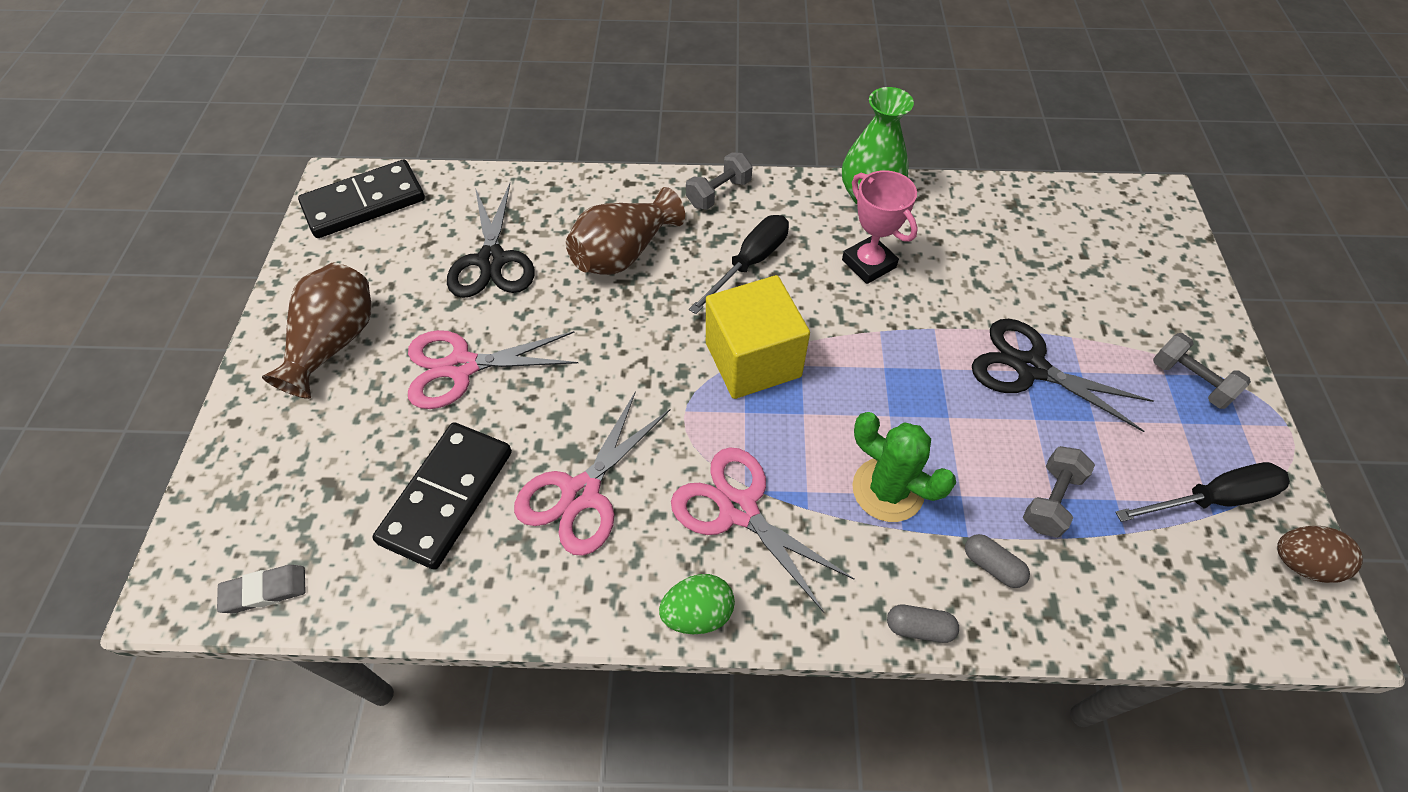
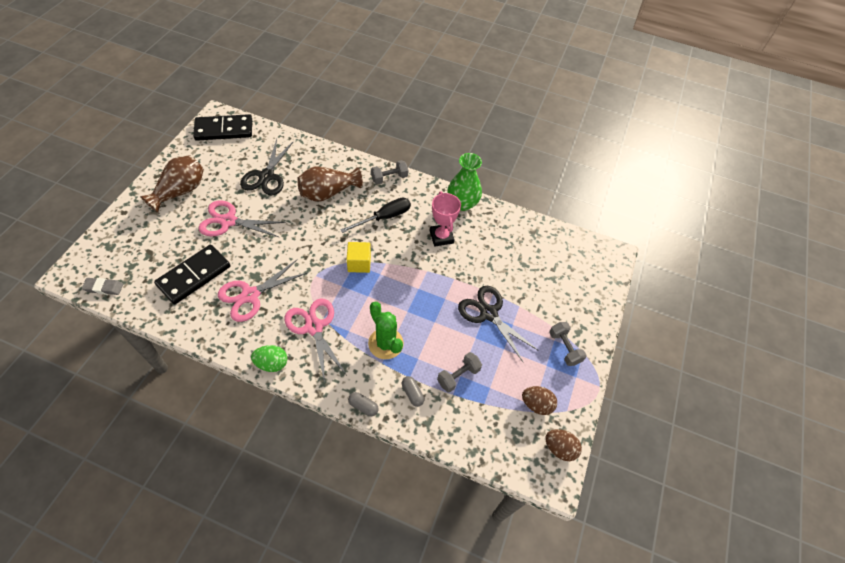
camera: 15 degrees right, 0 degrees up
yellow cube [706,275,810,399] -> yellow cube [347,242,371,273], size x0.58
black screwdriver [1115,462,1290,522] -> brown egg [522,386,557,415]

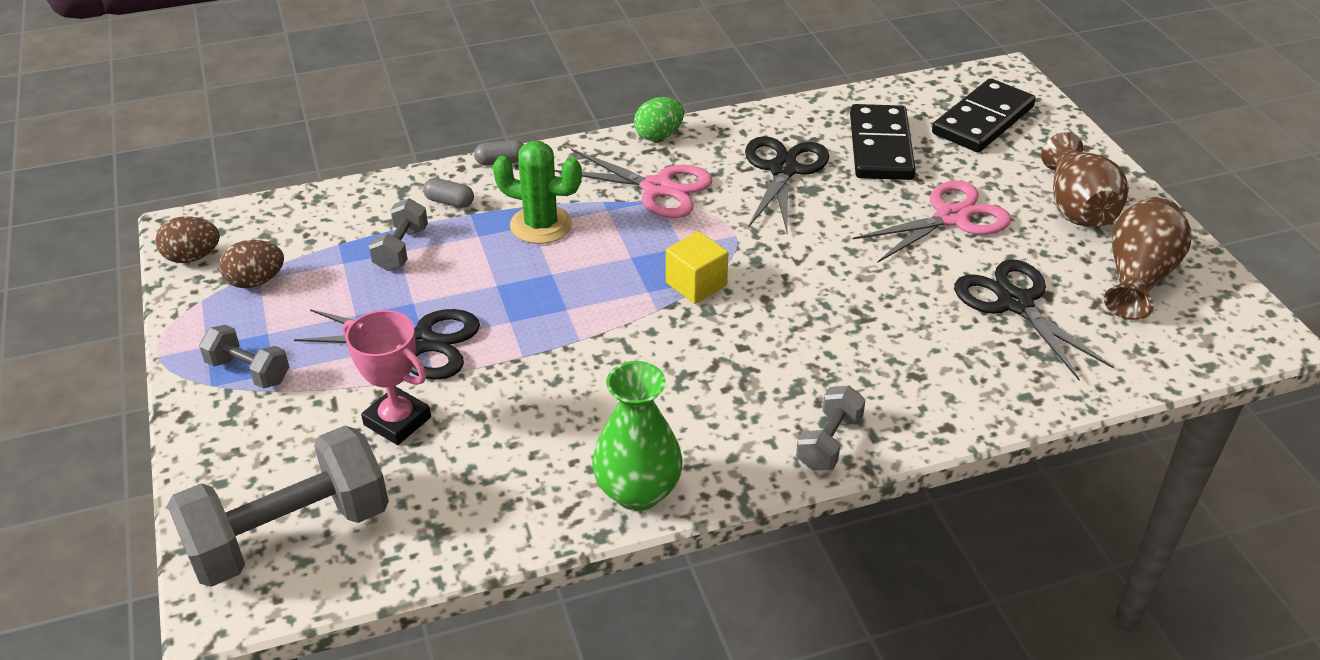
camera: 145 degrees right, 15 degrees down
grey eraser [82,278,123,295] -> none
black domino [193,114,252,141] -> black domino moved to [932,78,1036,152]
pink scissors [218,259,308,322] -> black scissors [745,136,829,233]
brown vase [297,166,363,202] -> brown vase moved to [1104,197,1192,320]
black screwdriver [340,197,411,233] -> none
pink trophy [430,191,461,246] -> pink trophy moved to [343,310,431,445]
none -> grey dumbbell [167,426,389,587]

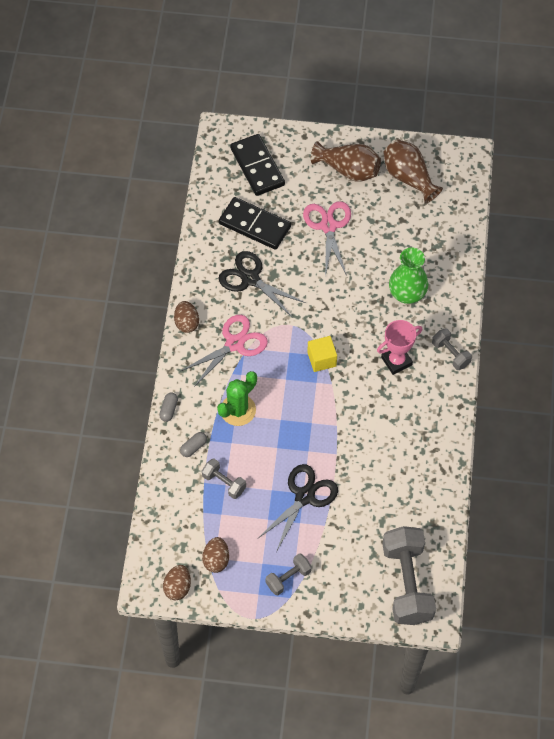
camera: 65 degrees left, 20 degrees up
pink trophy [343,310,431,445] -> pink trophy moved to [377,320,422,375]
green vase [592,361,683,511] -> green vase moved to [389,247,428,304]
green egg [634,97,684,141] -> brown egg [174,301,199,333]
black scissors [954,260,1114,381] -> none

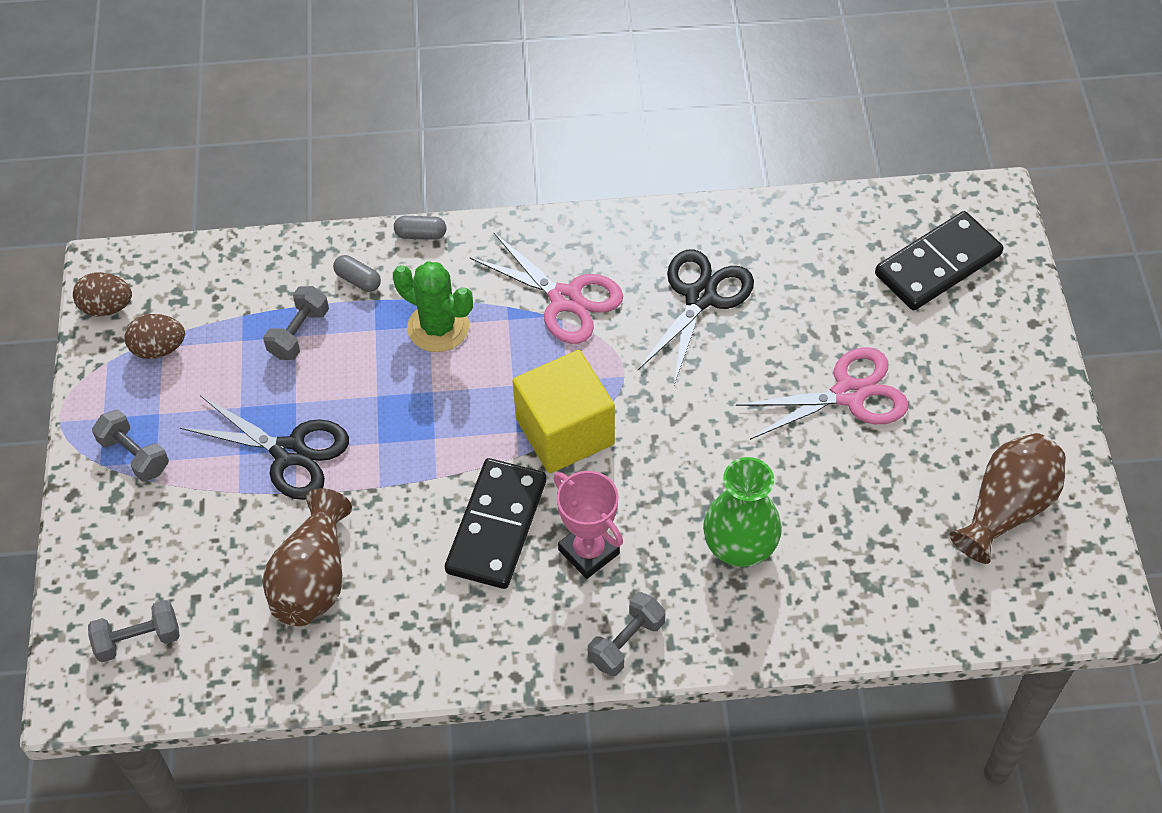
camera: 80 degrees right, 5 degrees down
brown egg [174,301,199,333] -> none
black domino [219,197,291,250] -> black domino moved to [445,458,546,589]
yellow cube [307,336,337,372] -> yellow cube [513,350,615,473], size x1.71
brown vase [311,141,381,182] -> brown vase moved to [262,488,352,626]
grey dumbbell [382,526,436,625] -> grey dumbbell [88,600,180,662], size x0.50

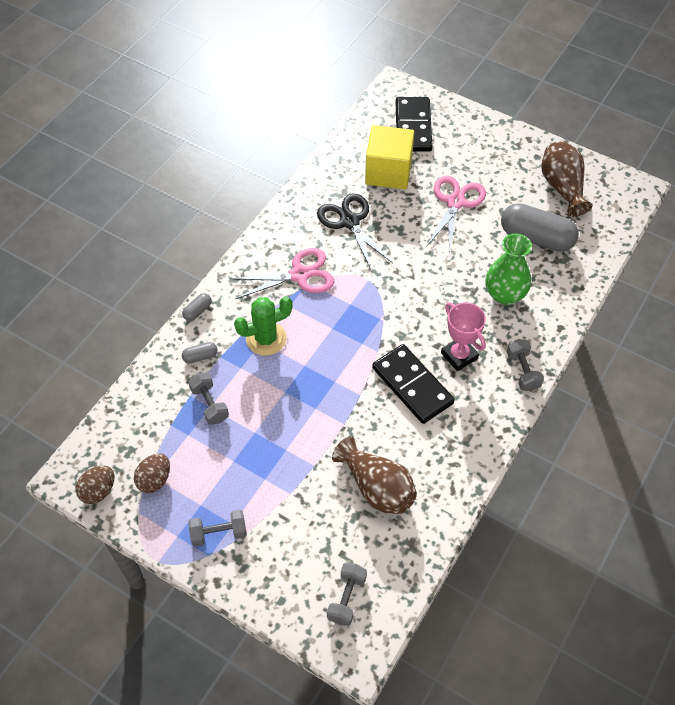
camera: 55 degrees left, 0 degrees up
black scissors [180,395,349,500] -> none
yellow cube [513,350,615,473] -> yellow cube moved to [365,125,414,189]
pink trophy [554,471,623,579] -> pink trophy turned 60 degrees clockwise [441,302,486,371]
none -> grey capsule [501,203,579,252]

